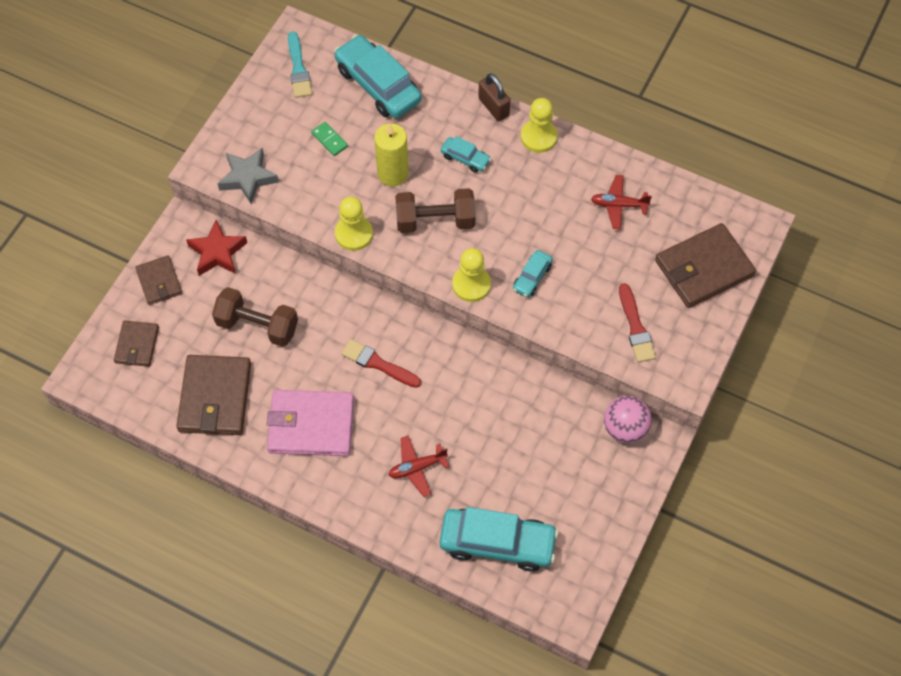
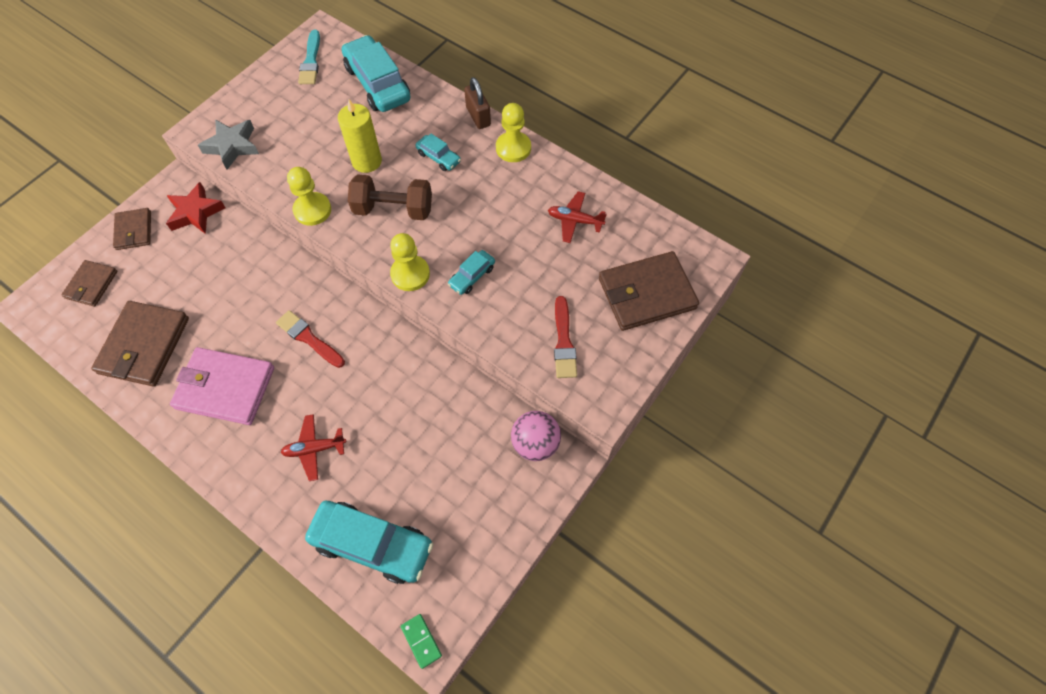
camera: 10 degrees right, 0 degrees up
brown dumbbell [212,287,298,347] -> none
green domino [311,122,348,156] -> green domino moved to [400,614,442,669]

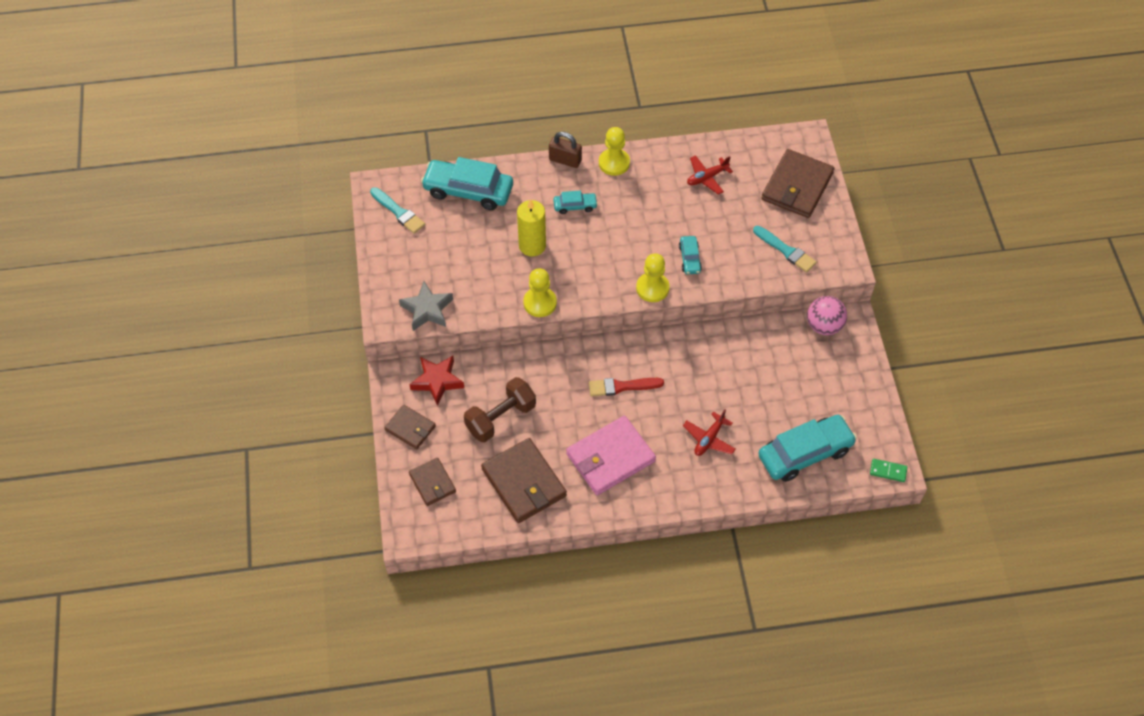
camera: 45 degrees left, 5 degrees down
brown dumbbell [348,174,432,220] -> brown dumbbell moved to [464,377,536,442]
red brush [554,296,577,378] -> turquoise brush [753,226,816,272]

